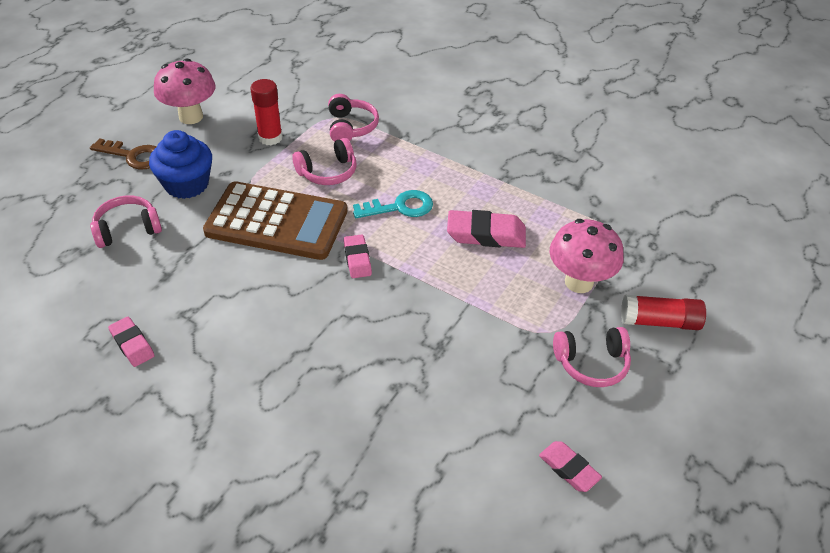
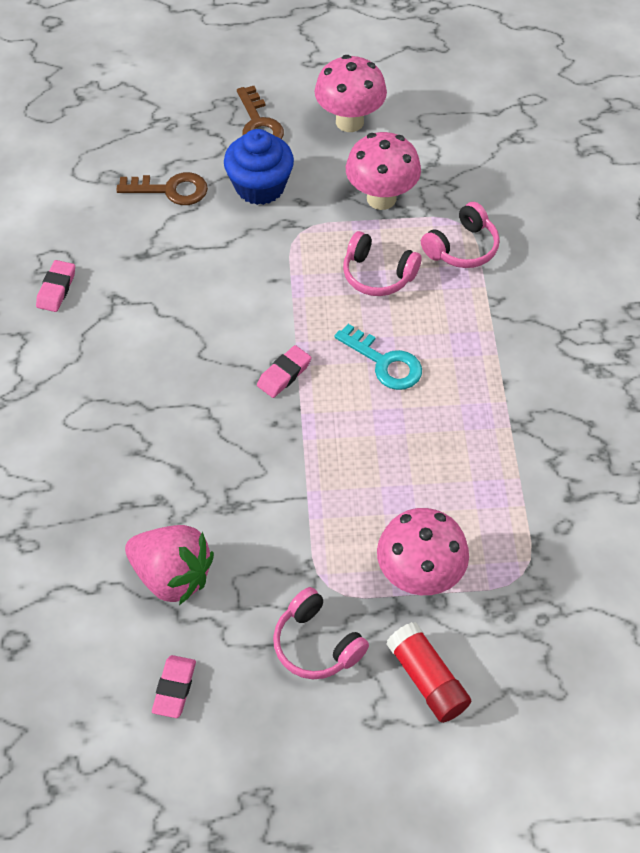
camera: 55 degrees right, 10 degrees up
pink headphones [90,196,162,248] -> brown key [116,172,208,205]
brown calculator [203,181,347,260] -> none
red glue stick [250,79,283,145] -> pink mushroom [346,132,421,210]
pink eraser [447,210,526,248] -> none
none -> pink strawberry [125,525,214,605]

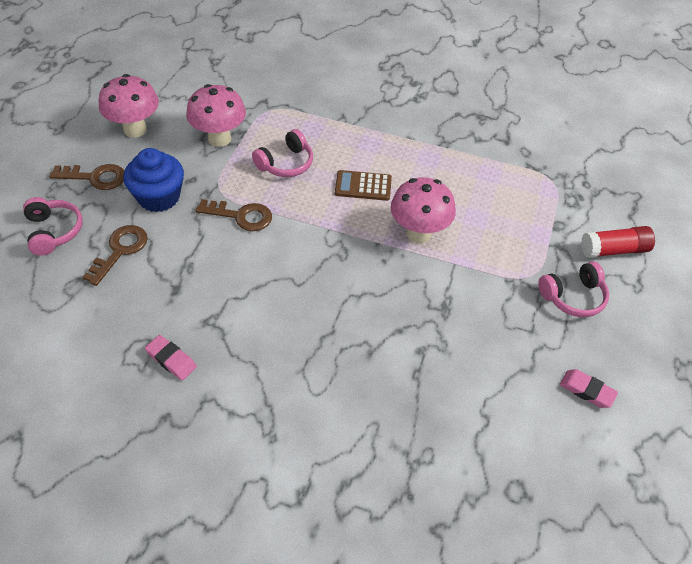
camera: 70 degrees left, 5 degrees down
pink strawberry [125,525,214,605] -> none
pink eraser [257,345,311,398] -> none
turquoise key [334,324,422,390] -> brown calculator [335,170,392,201]
pink mushroom [377,508,469,595] -> pink mushroom moved to [391,177,456,243]
pink headphones [421,202,500,268] -> pink headphones moved to [23,197,82,256]
none -> brown key [196,199,272,231]

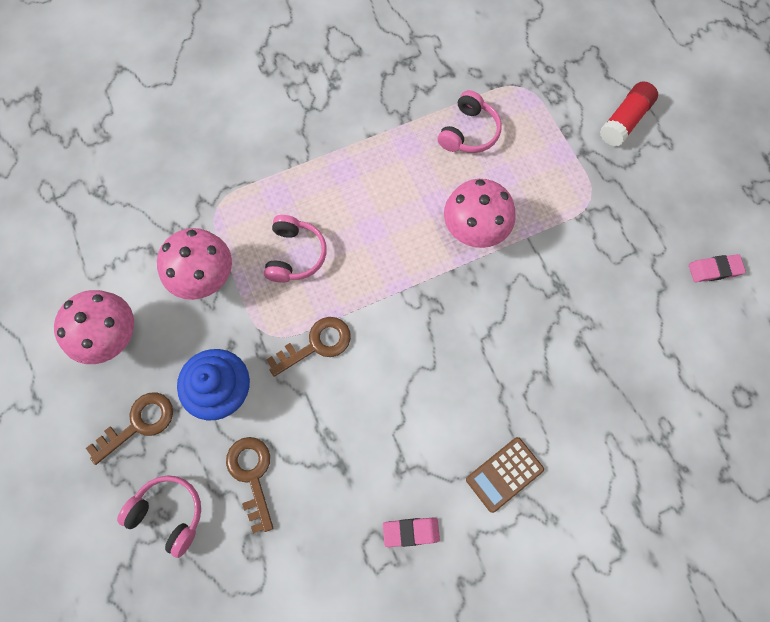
camera: 40 degrees left, 20 degrees up
brown calculator [335,170,392,201] -> brown calculator moved to [466,437,544,513]
pink headphones [538,262,609,317] -> pink headphones moved to [438,90,502,153]

